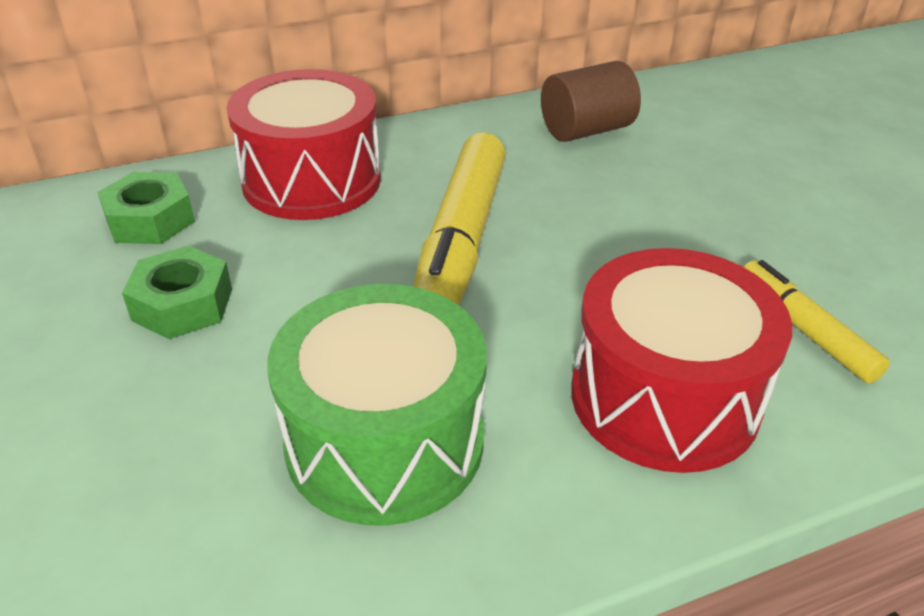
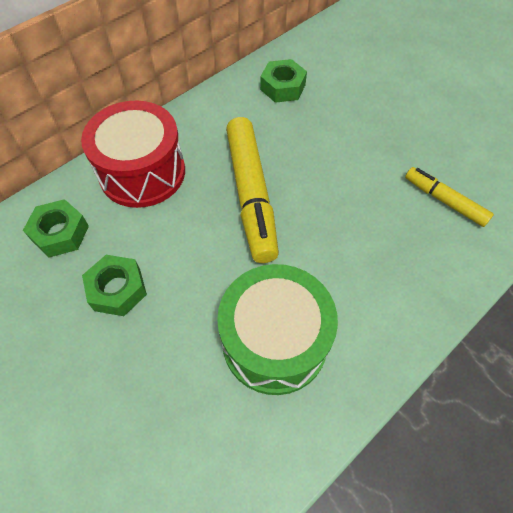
camera: 20 degrees left, 20 degrees up
brown cylinder [541,61,641,142] -> green nut [260,59,307,103]
red drum [571,248,792,473] -> none

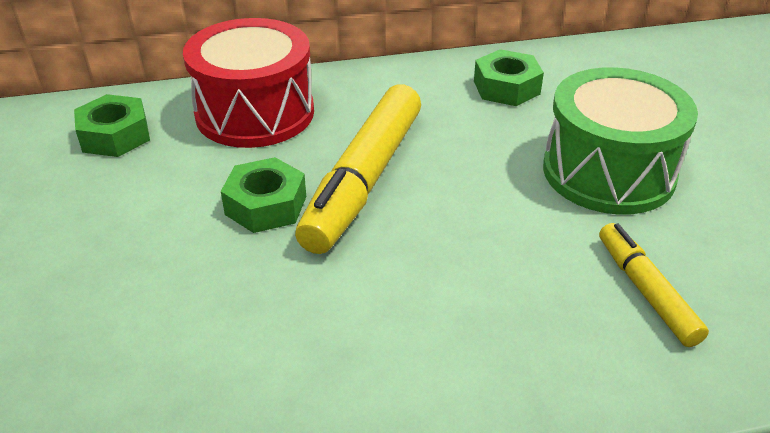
camera: 30 degrees right, 20 degrees down
green nut [82,255,147,316] -> green nut moved to [221,157,306,233]
green drum [217,264,338,395] -> green drum moved to [543,67,698,215]

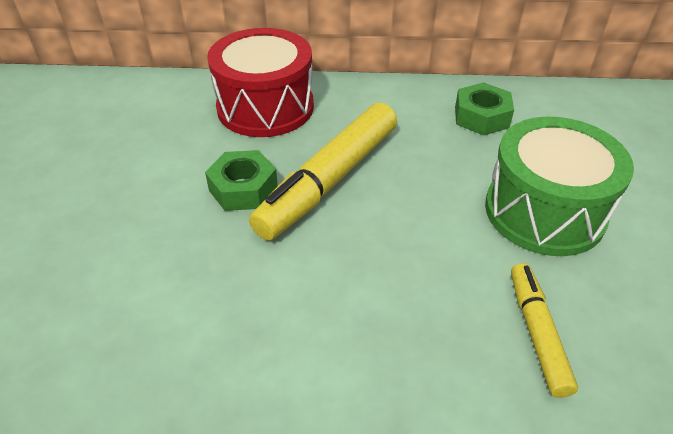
camera: 15 degrees right, 5 degrees up
green nut [74,94,150,157] -> none

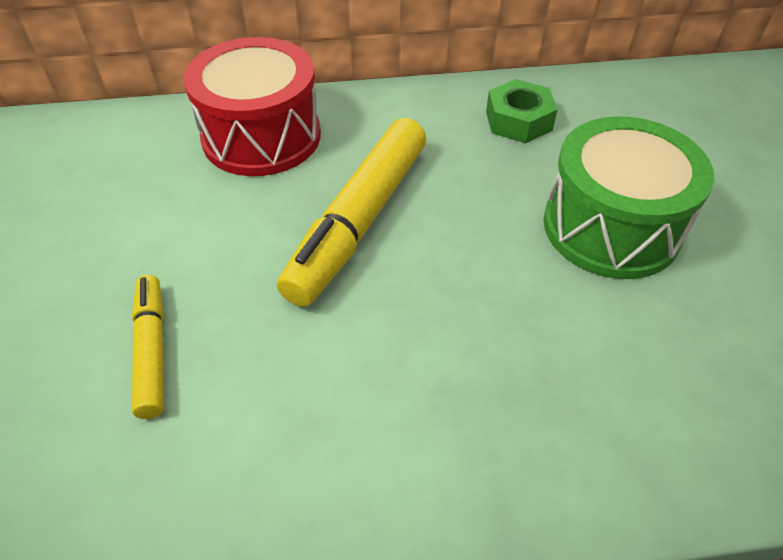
camera: 10 degrees left, 5 degrees up
green nut [205,150,278,211] -> none
yellow marker [511,263,578,398] -> yellow marker moved to [132,275,164,419]

